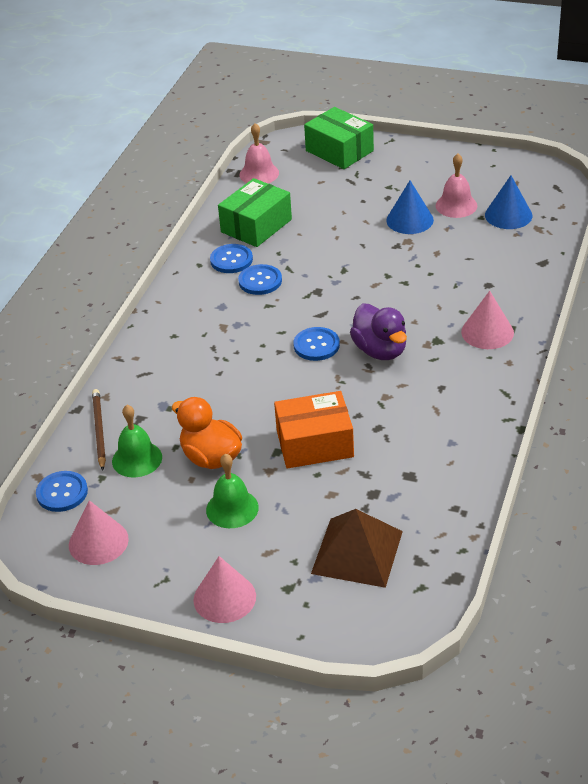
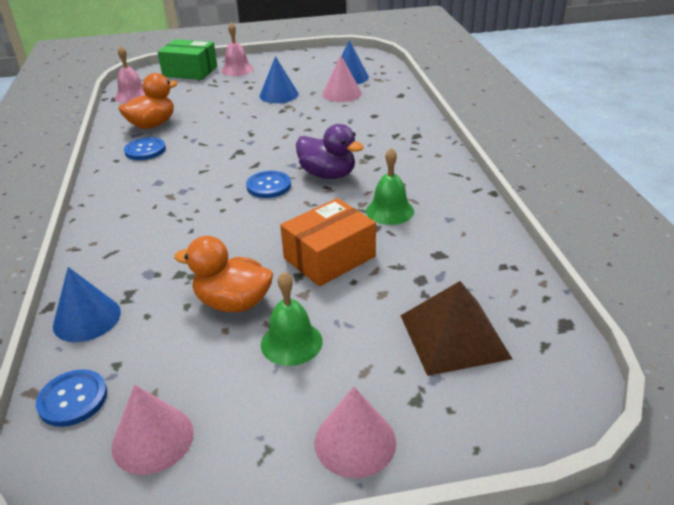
camera: 30 degrees left, 5 degrees down
brown pencil [92,389,106,471] -> blue cone [53,267,121,342]
green bell [112,405,162,477] -> green bell moved to [366,148,414,225]
green box [218,178,292,247] -> orange duck [119,73,178,129]
blue button [238,264,282,295] -> none
pink bell [436,154,477,218] -> pink bell moved to [221,22,253,76]
pink cone [461,291,514,349] -> pink cone moved to [322,55,362,102]

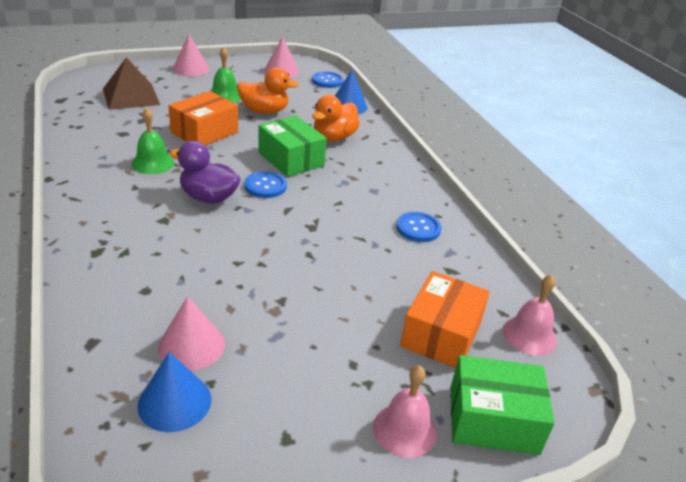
camera: 165 degrees right, 0 degrees up
orange duck [119,73,178,129] -> orange duck moved to [312,95,360,141]
blue cone [260,56,299,103] -> none
none -> green box [258,116,327,177]
none -> orange box [400,271,490,368]

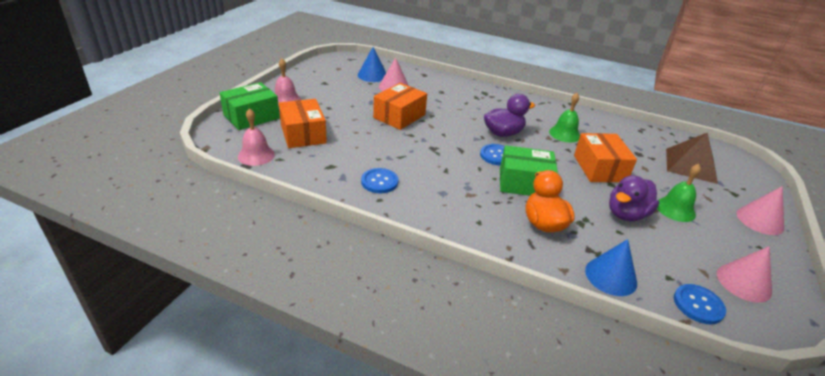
camera: 135 degrees right, 0 degrees up
orange duck [237,67,299,114] -> purple duck [609,175,659,221]
none -> orange box [373,83,427,130]

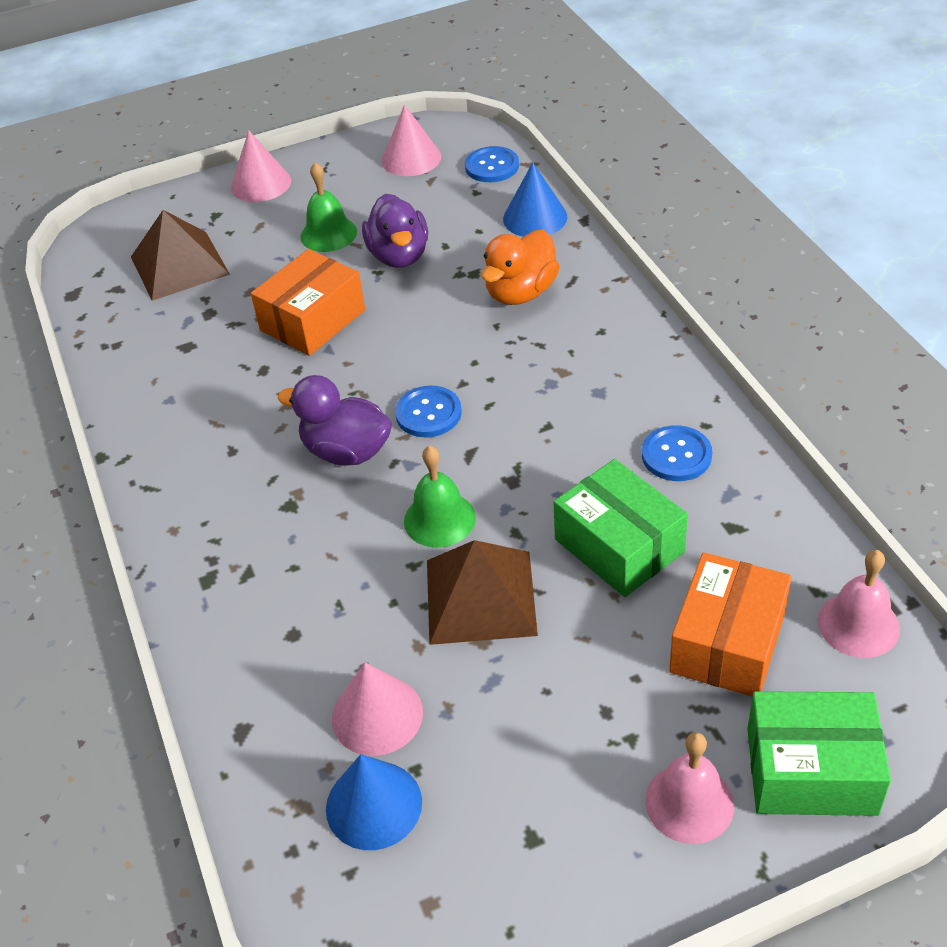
camera: 130 degrees left, 10 degrees up
orange box [373,83,427,130] -> brown pyramid [427,540,538,645]
green box [500,145,558,196] -> green box moved to [553,459,688,597]
green bell [549,93,580,142] -> green bell moved to [404,445,476,547]
purple duck [609,175,659,221] -> purple duck turned 75 degrees clockwise [362,194,428,268]

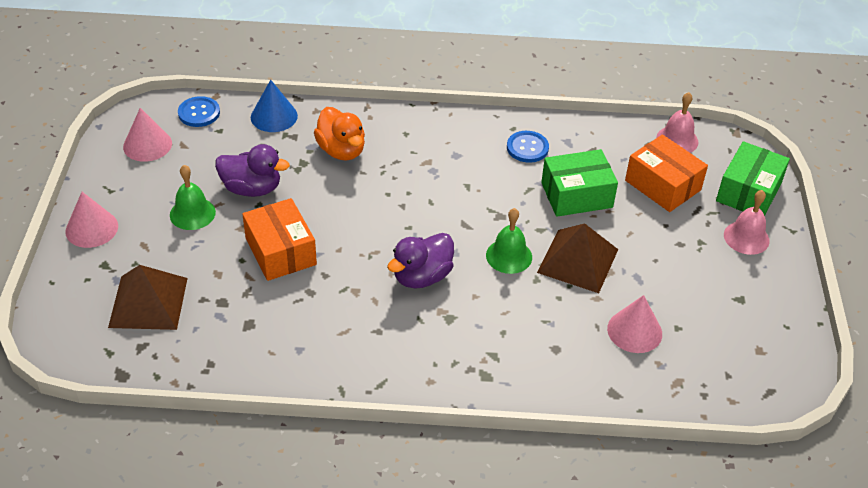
camera: 70 degrees left, 0 degrees up
blue cone [326,754,422,850] -> none
blue button [395,385,462,437] -> none

